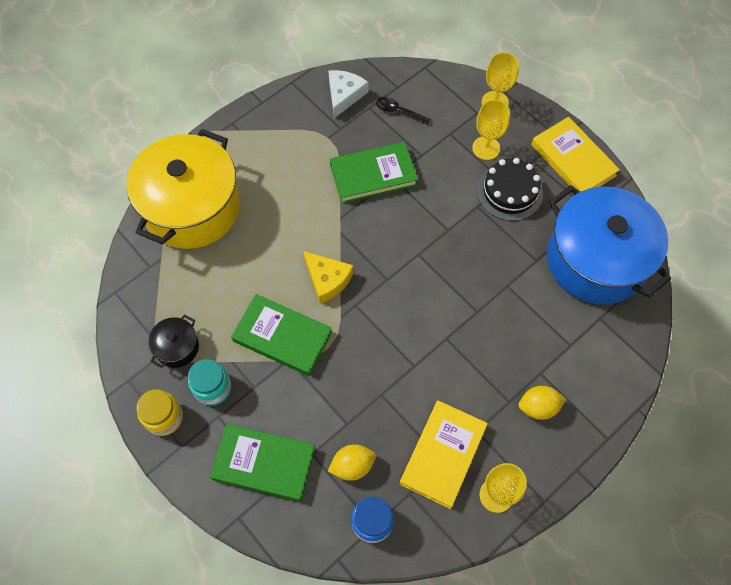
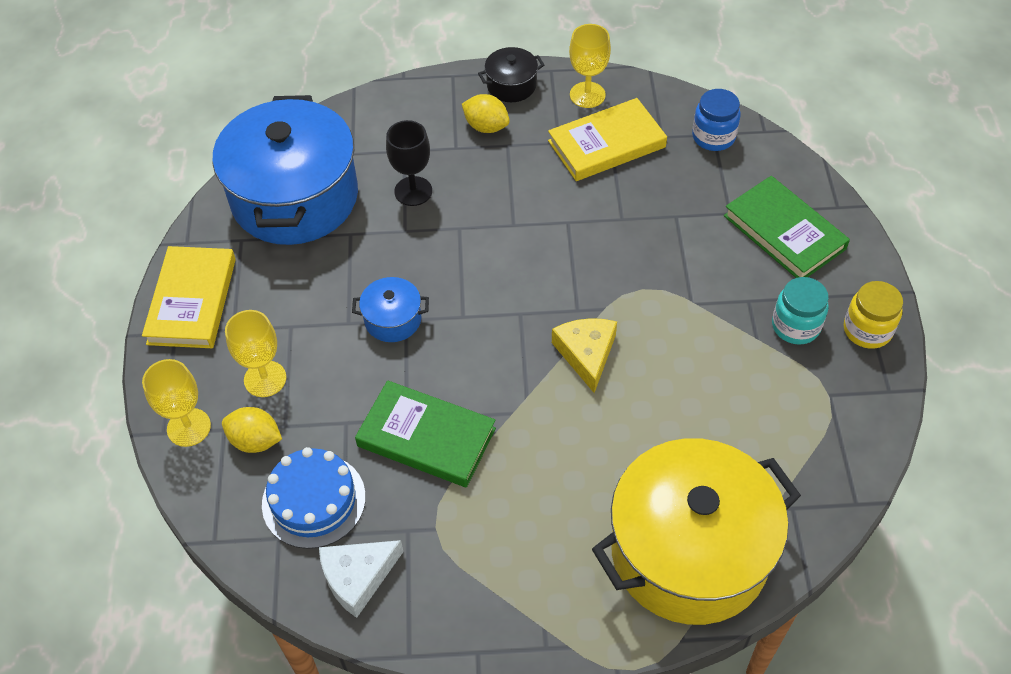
camera: 140 degrees left, 10 degrees down
black pot [148,314,199,368] -> black pot moved to [478,47,544,102]
green book [231,294,332,376] -> none
yellow lemon [328,444,376,481] -> yellow lemon moved to [222,407,282,453]
black spoon [376,97,431,125] -> blue cake [262,447,366,549]
black cake [477,158,543,221] -> none
none -> blue pot [352,277,429,342]
none -> black goblet [386,120,432,206]

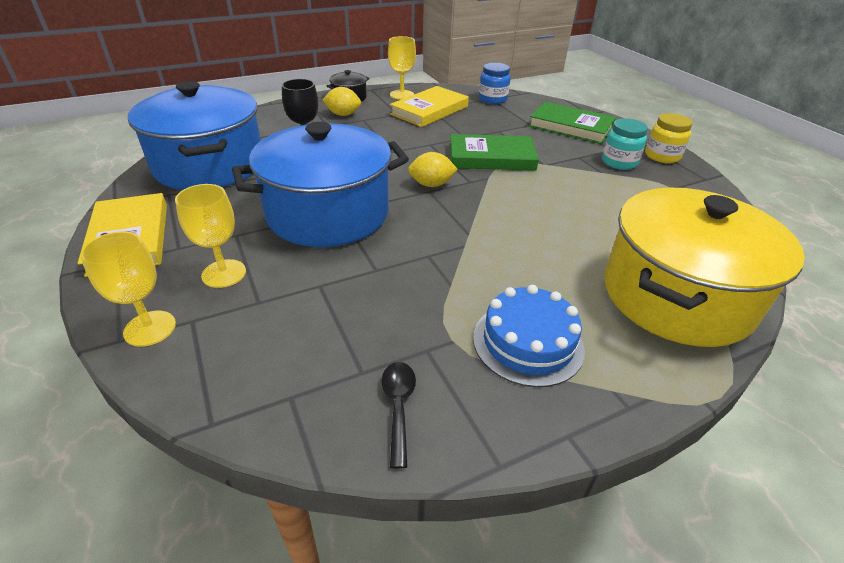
camera: 25 degrees left, 15 degrees down
yellow lemon [222,407,282,453] -> yellow lemon moved to [408,152,458,187]
blue cake [262,447,366,549] -> blue cake moved to [473,285,585,387]
white cheese [319,540,403,618] -> black spoon [382,362,416,469]
blue pot [352,277,429,342] -> blue pot [232,122,409,247], size x2.40
green book [355,380,496,487] -> green book moved to [450,134,539,171]
yellow cheese [552,318,617,393] -> none

